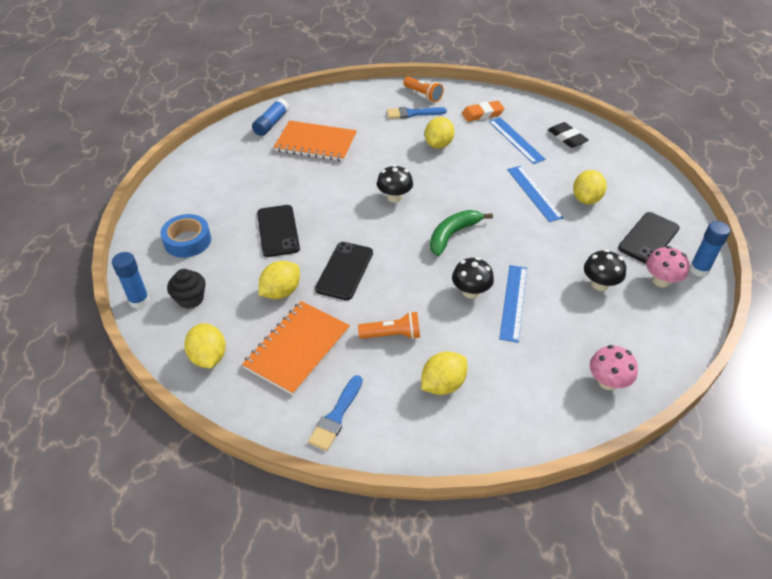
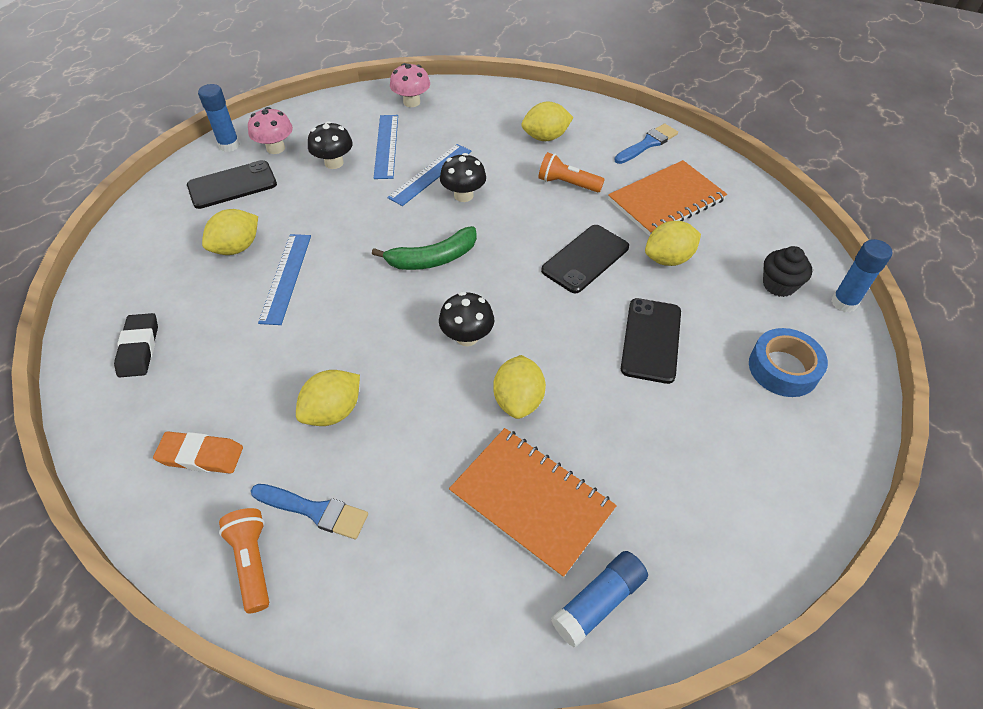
camera: 155 degrees left, 5 degrees up
yellow lemon [184,323,226,368] -> yellow lemon moved to [493,355,546,419]
blue ruler [489,117,546,164] -> blue ruler moved to [374,115,398,179]

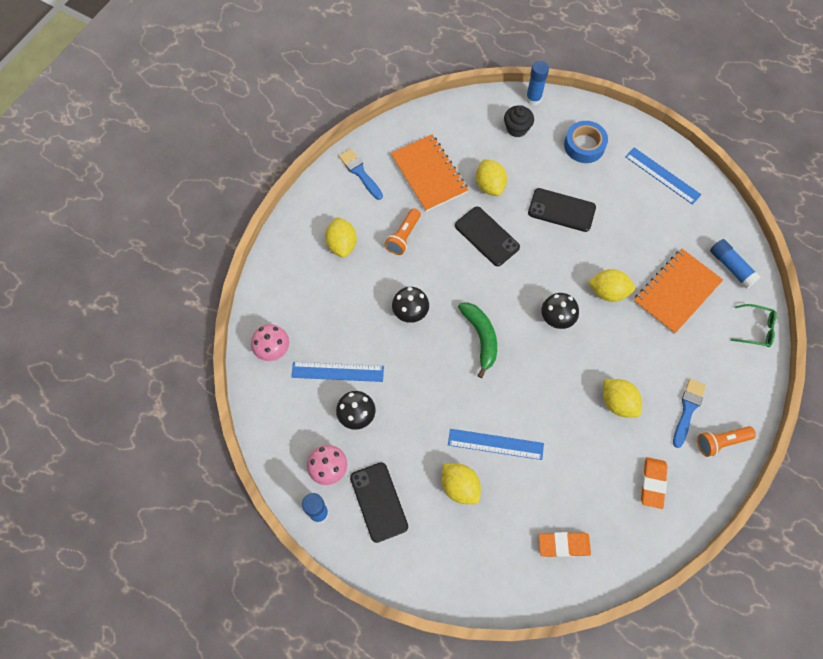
camera: 85 degrees left, 15 degrees up
black eraser [114,313,158,377] -> orange eraser [539,532,591,557]
blue ruler [387,144,472,206] -> blue ruler moved to [625,147,702,205]
none -> green glasses [731,304,777,347]

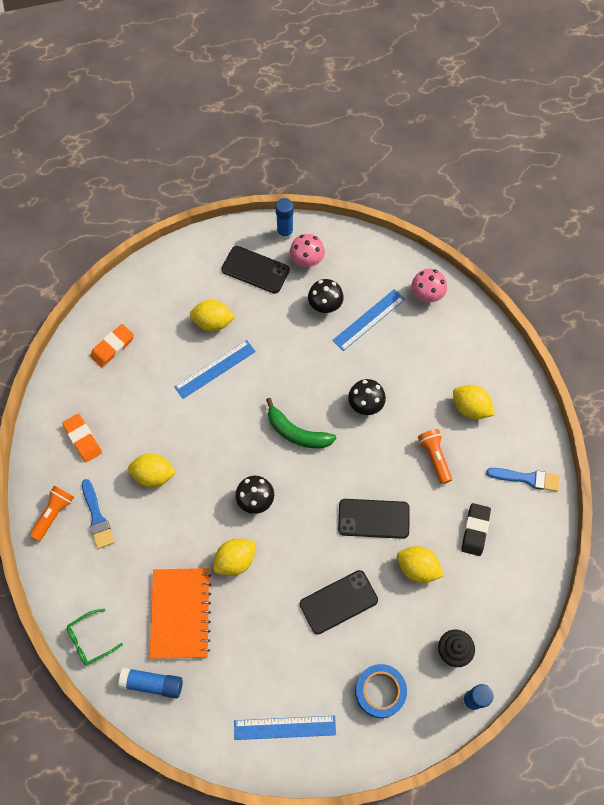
camera: 135 degrees right, 0 degrees up
orange notebook [391,134,468,212] -> black eraser [461,503,491,556]

